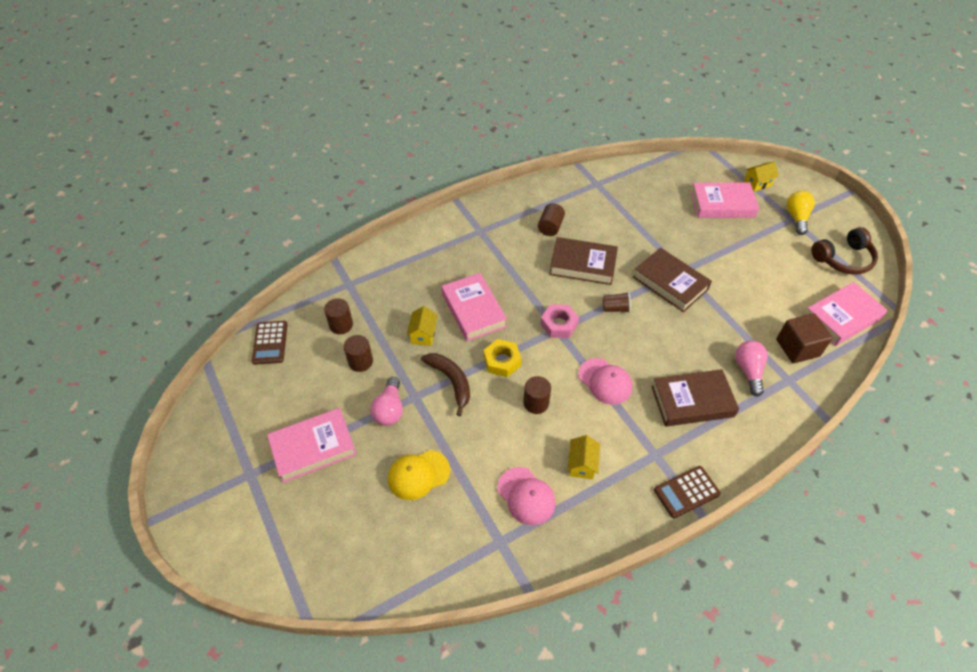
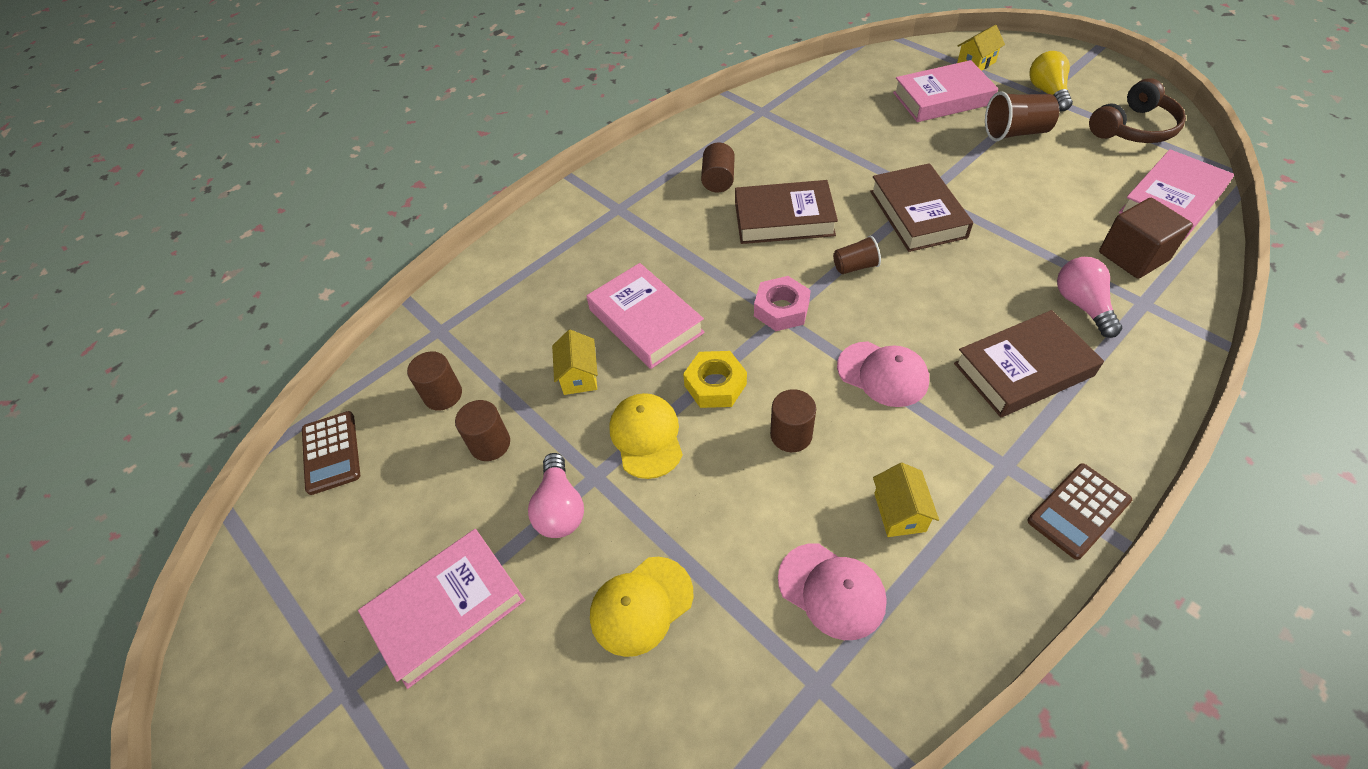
camera: 10 degrees left, 0 degrees up
brown banana [421,353,470,416] -> yellow cap [609,393,683,479]
brown book [633,248,712,312] -> brown book turned 45 degrees clockwise [870,163,973,252]
none -> brown cup [985,91,1059,141]

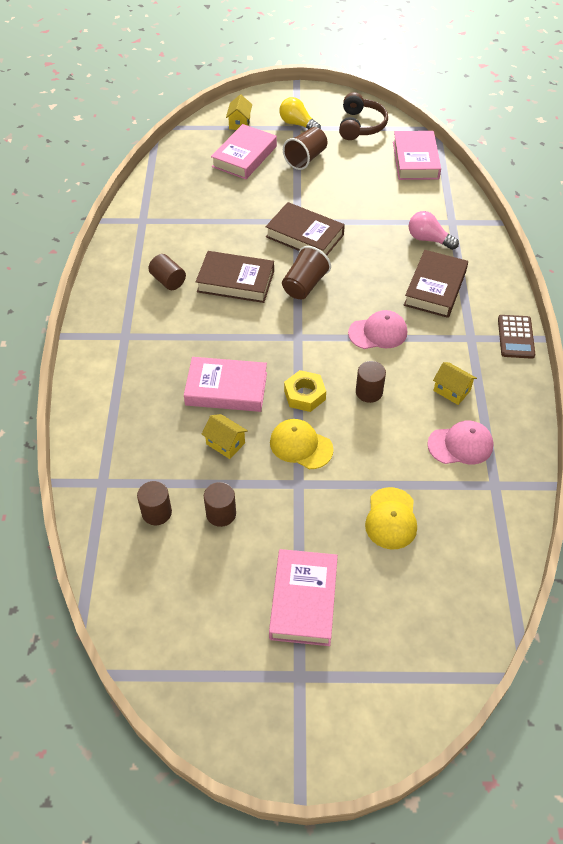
camera: 50 degrees left, 0 degrees up
brown calculator [302,411,360,495] -> none
pink light bulb [528,453,584,538] -> none
brown book [735,180,838,244] -> brown book turned 60 degrees clockwise [196,251,274,303]
pink nut [754,276,811,331] -> none
brown cup [833,236,881,274] -> brown cup [282,246,331,299], size x1.65
brown cube [1099,198,1193,279] -> none

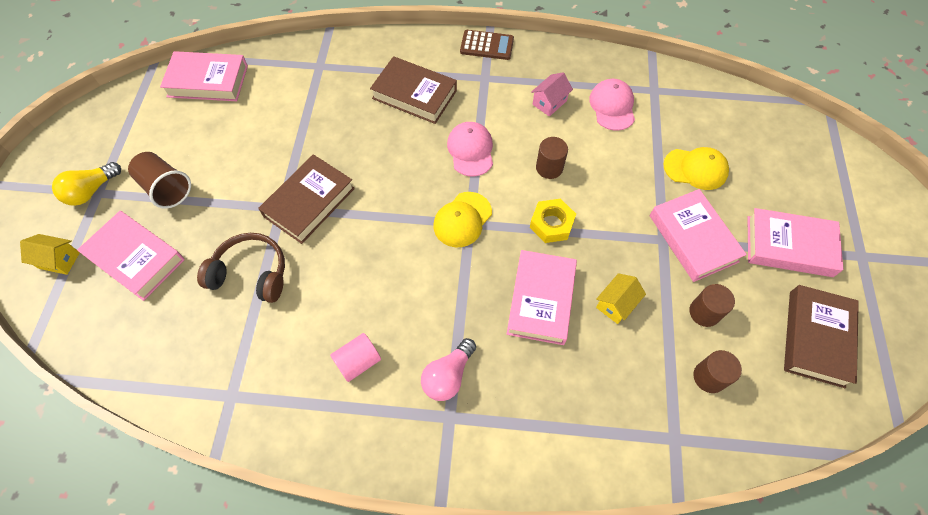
camera: 85 degrees left, 10 degrees up
brown cylinder [148,254,186,290] -> pink cylinder [330,333,381,382]
brown book [196,251,274,303] -> brown book moved to [784,285,859,388]
yellow cap [270,419,334,469] -> yellow cap moved to [434,192,492,247]
brown cup [282,246,331,299] -> none
brown headphones [339,92,388,140] -> brown headphones moved to [197,233,285,303]
pink light bulb [409,211,459,250] -> pink light bulb moved to [421,338,476,401]
yellow house [433,362,477,405] -> pink house [531,72,573,117]
none -> pink book [650,189,747,282]

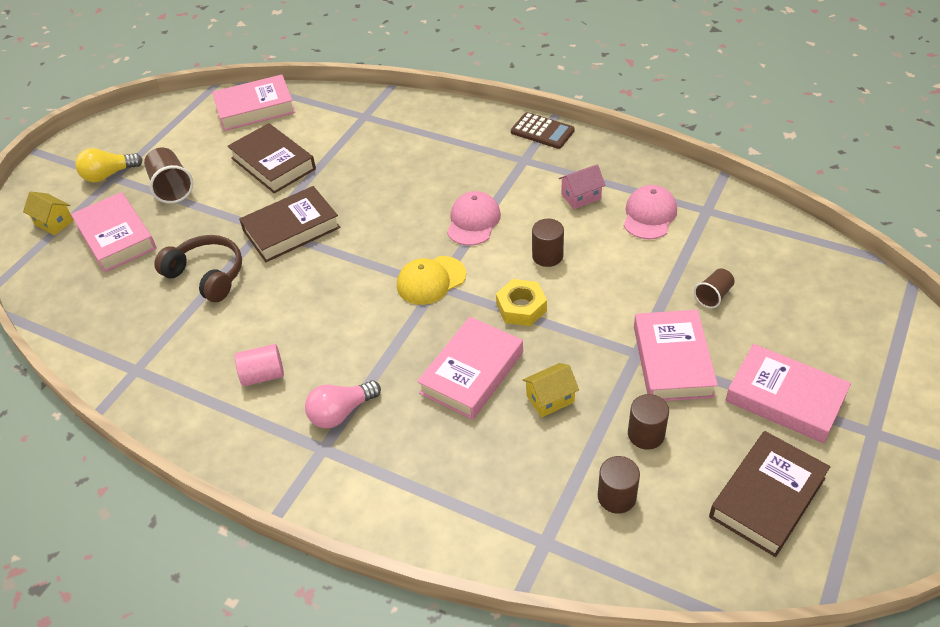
camera: 25 degrees right, 15 degrees down
pink book [160,51,248,101] -> pink book turned 45 degrees counterclockwise [212,74,295,131]
brown book [370,56,457,124] -> brown book moved to [227,123,316,194]
yellow cap [664,147,729,190] -> brown cup [694,268,735,308]

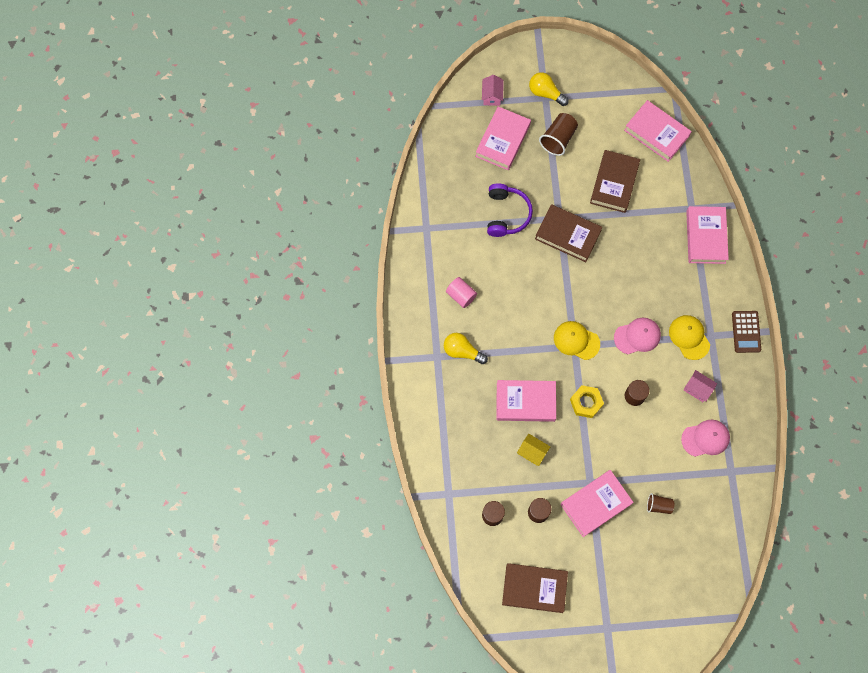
camera: 55 degrees right, 25 degrees up
yellow house [23,191,74,235] -> pink house [482,75,504,106]
brown headphones [154,235,242,302] -> purple headphones [487,184,533,237]
pink light bulb [305,380,381,428] -> yellow light bulb [444,333,488,364]
pink book [725,344,851,443] -> pink book moved to [686,206,729,264]
none -> yellow cap [669,315,710,360]

